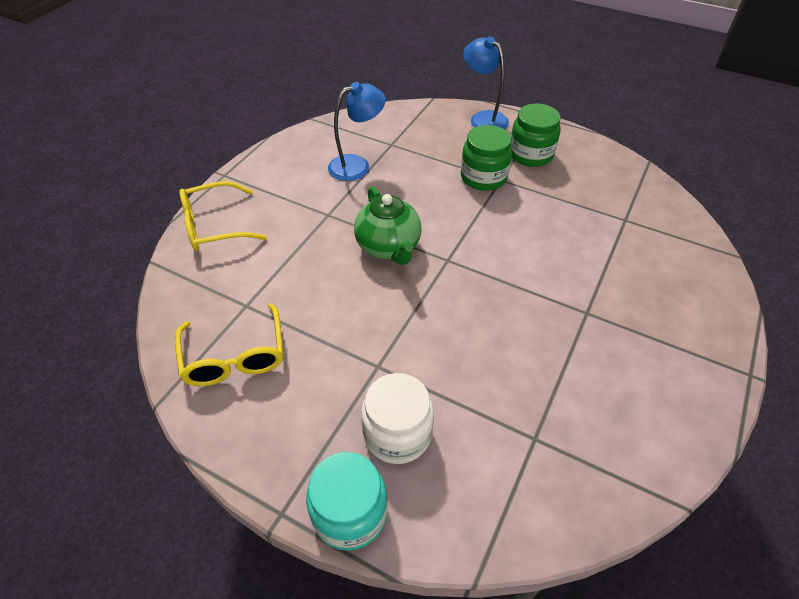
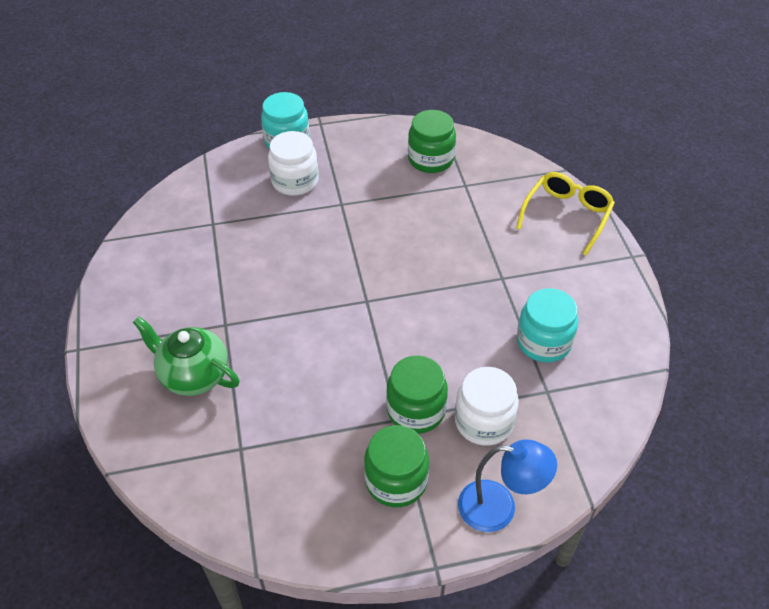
camera: 140 degrees right, 0 degrees up
yellow glasses [175,303,283,386] -> green jar [408,110,456,173]
blue lamp [328,82,386,181] -> turquoise jar [517,288,578,362]
green teapot [354,186,422,265] -> green teapot moved to [133,316,240,396]
none -> white jar [455,367,519,446]

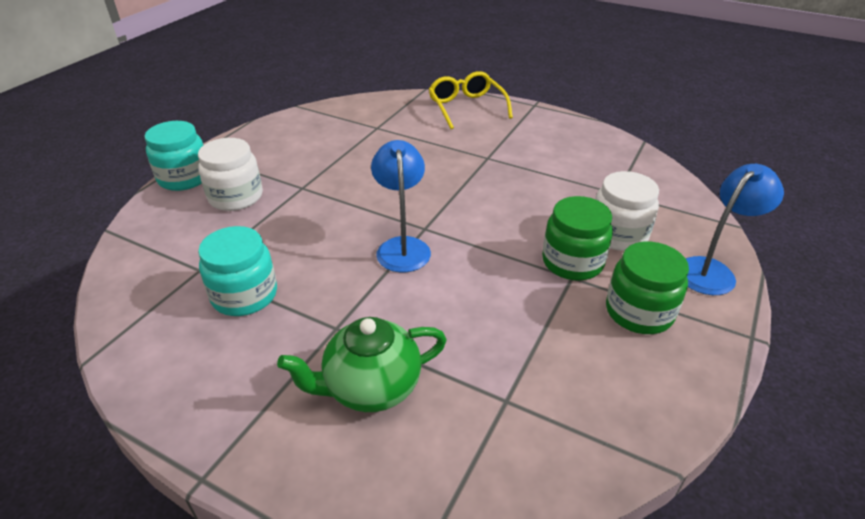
camera: 50 degrees left, 10 degrees down
green jar [408,110,456,173] -> none
turquoise jar [517,288,578,362] -> turquoise jar moved to [198,226,277,316]
none -> blue lamp [371,140,431,272]

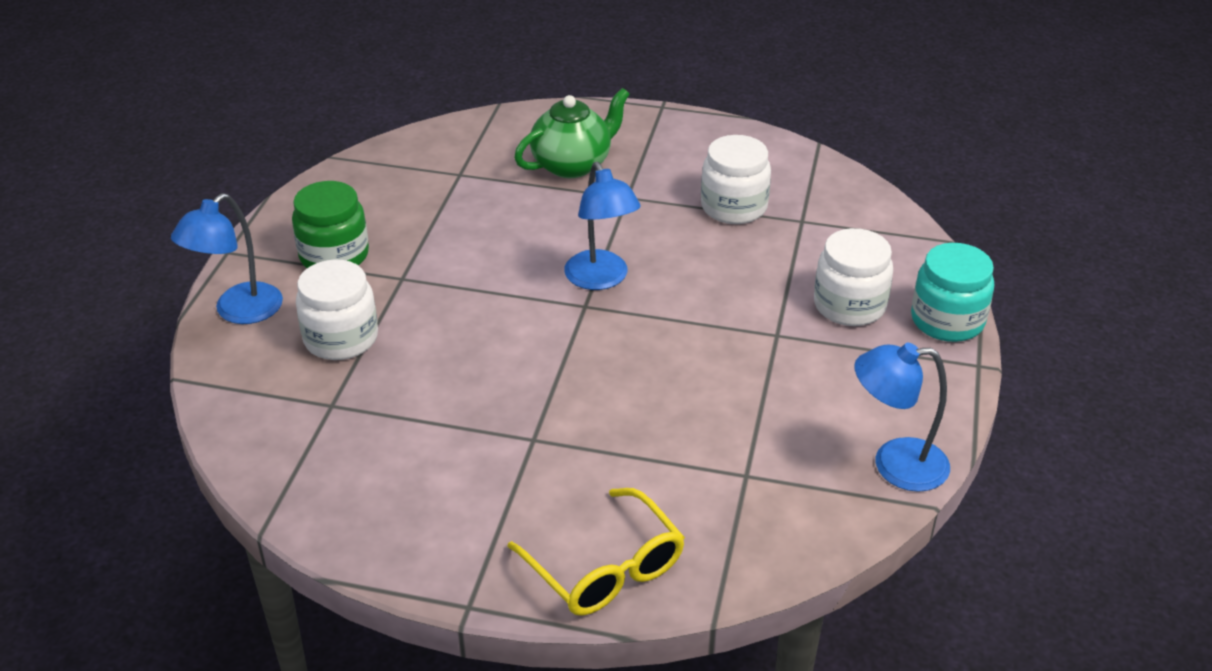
camera: 165 degrees right, 0 degrees up
turquoise jar [198,226,277,316] -> white jar [701,135,771,224]
green jar [542,196,613,281] -> none
none -> blue lamp [854,343,950,492]

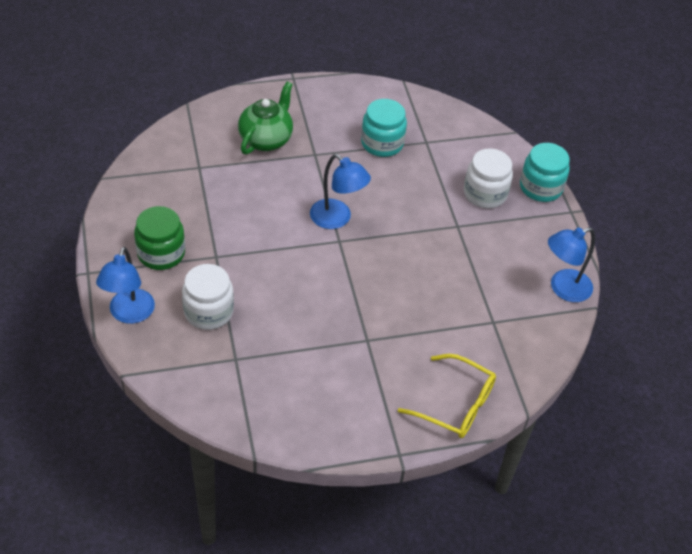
camera: 30 degrees left, 10 degrees up
white jar [701,135,771,224] -> turquoise jar [361,99,407,157]

